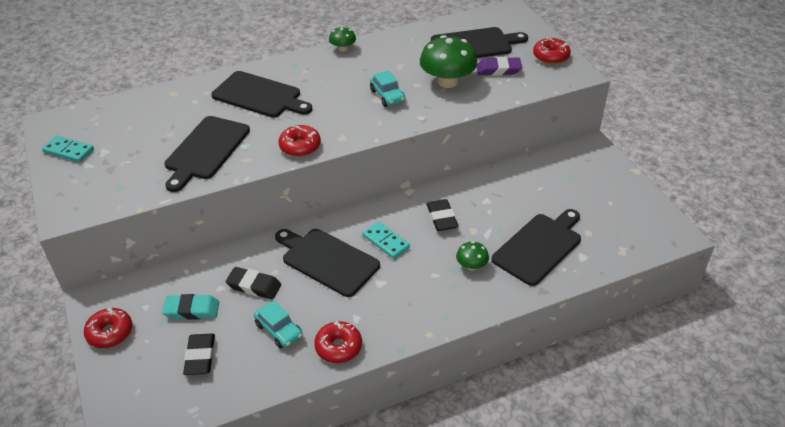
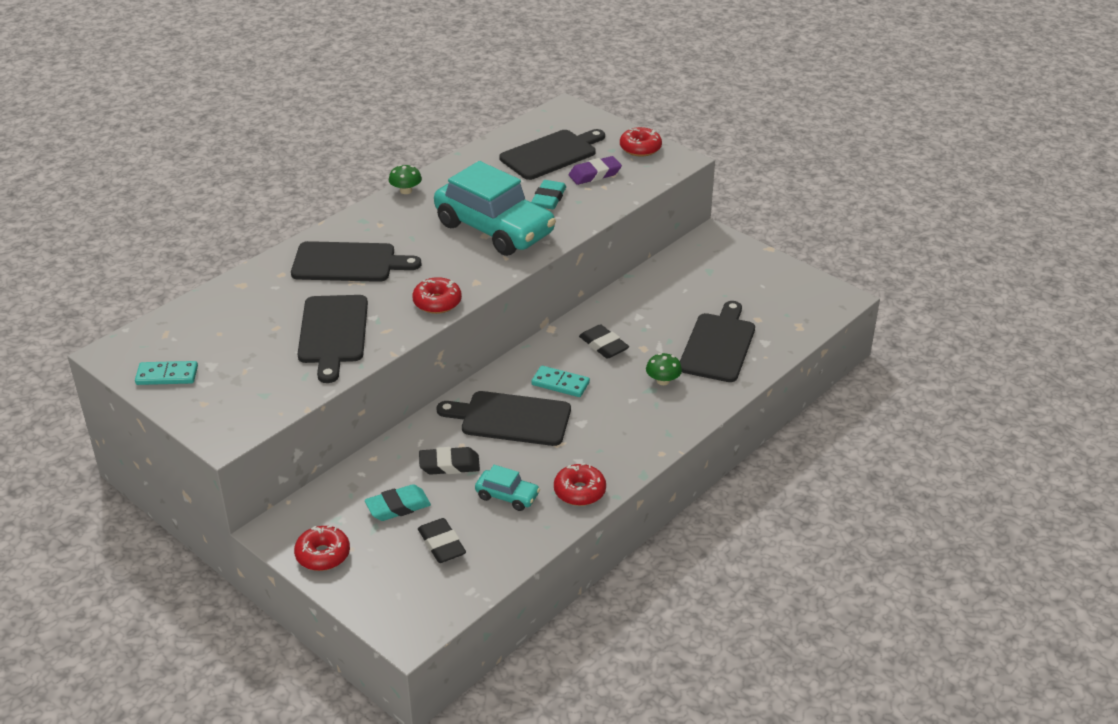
camera: 25 degrees left, 5 degrees down
turquoise car [370,70,405,107] -> turquoise car [434,161,556,256], size x2.30
green mushroom [420,35,477,88] -> turquoise eraser [531,180,566,209]

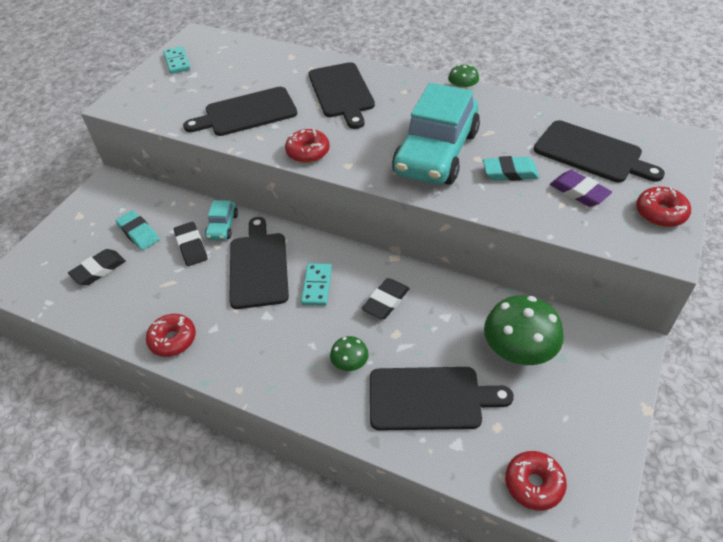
camera: 75 degrees right, 10 degrees up
red donut [294,525,350,571] -> red donut moved to [505,451,567,511]
turquoise car [475,465,540,511] -> turquoise car moved to [205,200,238,240]
none -> green mushroom [484,295,564,365]

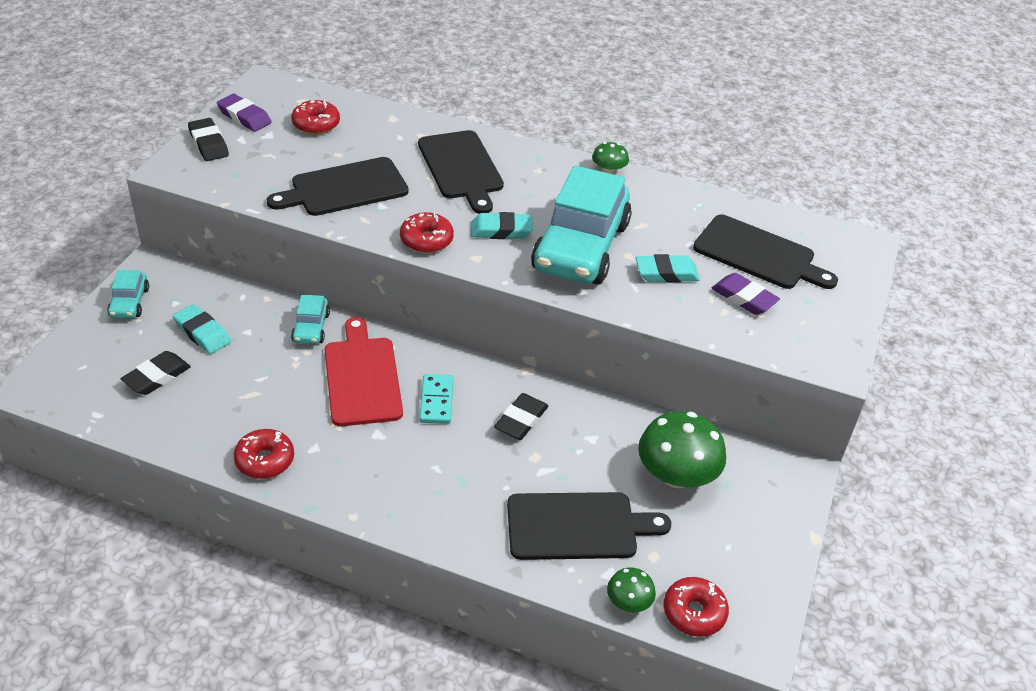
camera: 10 degrees left, 5 degrees down
turquoise domino [163,46,191,74] -> purple eraser [217,94,271,132]
black eraser [174,222,208,266] -> black eraser moved to [188,118,229,161]
black cutting board [229,217,289,309] -> red cutting board [325,317,403,426]
green mushroom [330,336,369,371] -> green mushroom moved to [607,567,656,612]
red donut [636,187,691,227] -> red donut moved to [291,100,340,135]
none -> turquoise car [107,270,149,318]
none -> turquoise eraser [471,212,533,239]

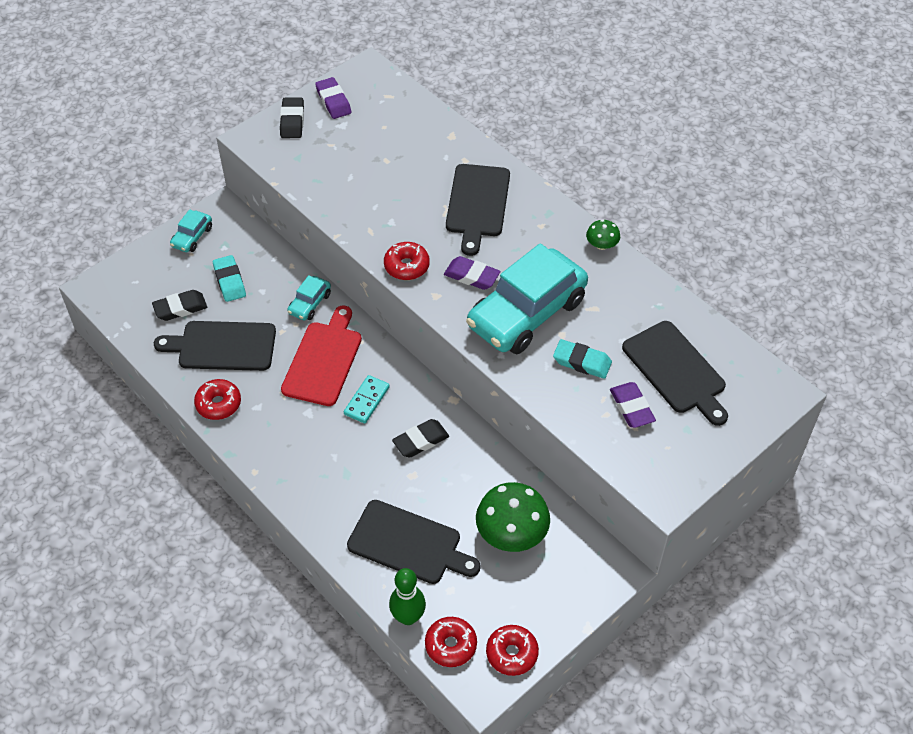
camera: 30 degrees right, 10 degrees up
black cutting board [267,157,409,216] -> black cutting board moved to [154,321,276,371]
red donut [291,100,340,135] -> red donut moved to [486,625,539,676]
turquoise eraser [471,212,533,239] -> purple eraser [444,256,500,290]
green mushroom [607,567,656,612] -> green bowling pin [389,568,426,625]

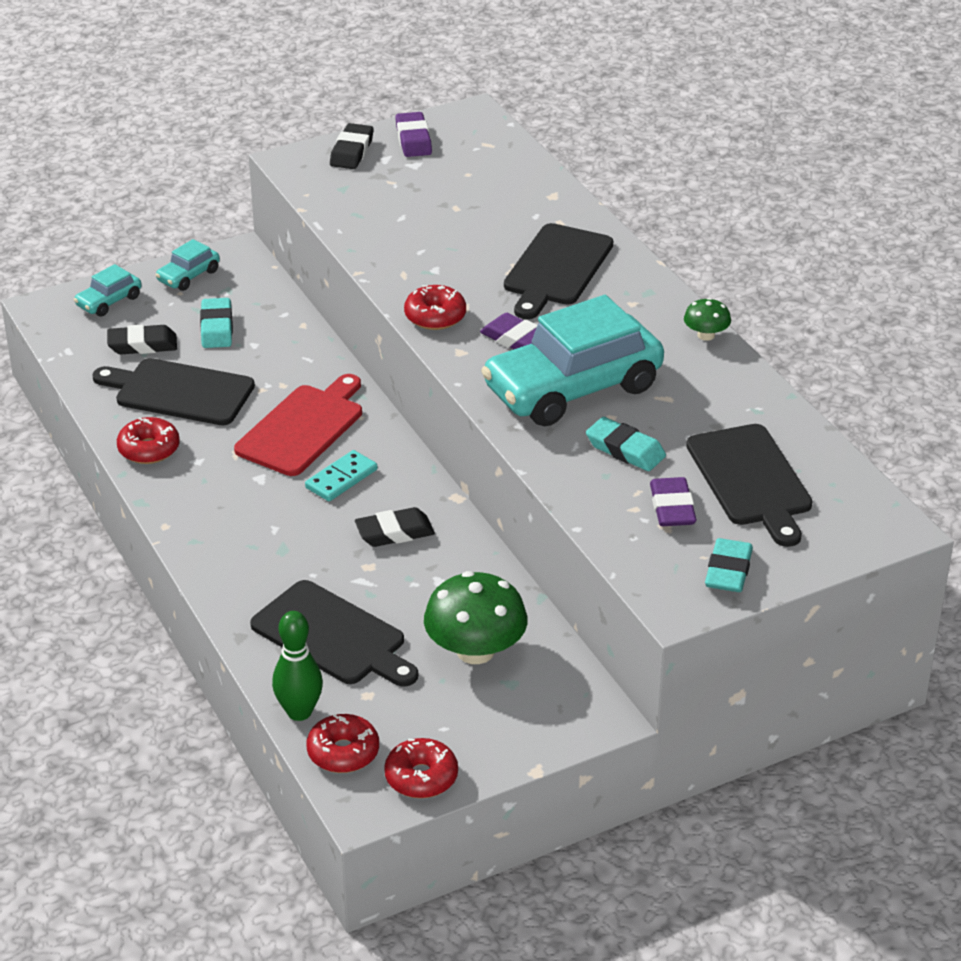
camera: 15 degrees right, 15 degrees down
turquoise car [287,275,331,321] -> turquoise car moved to [74,264,142,317]
none -> turquoise eraser [705,538,753,592]

